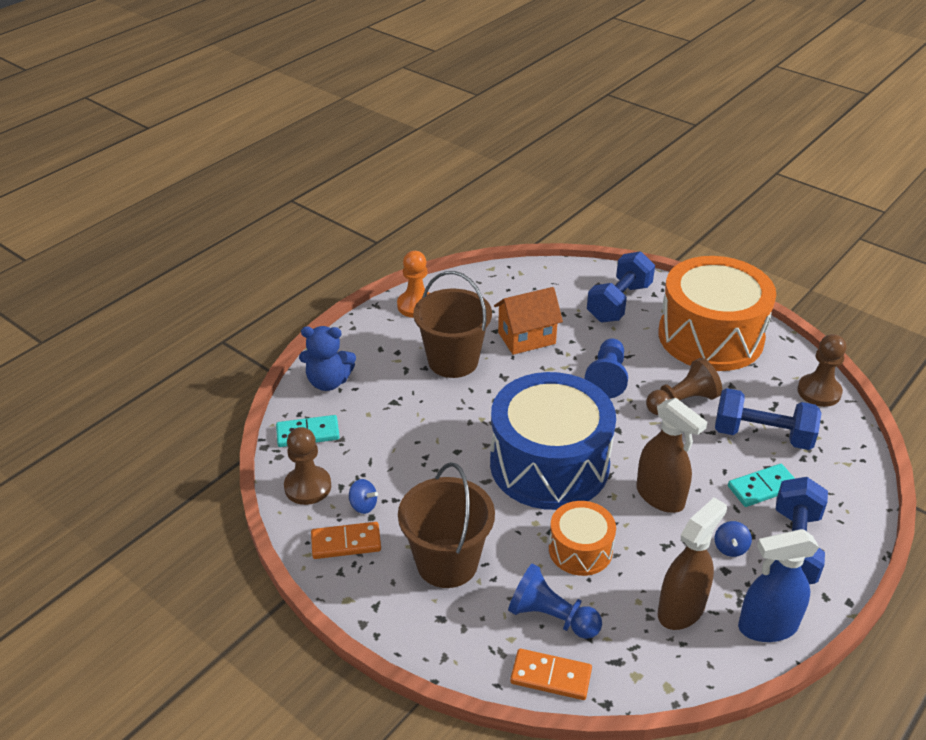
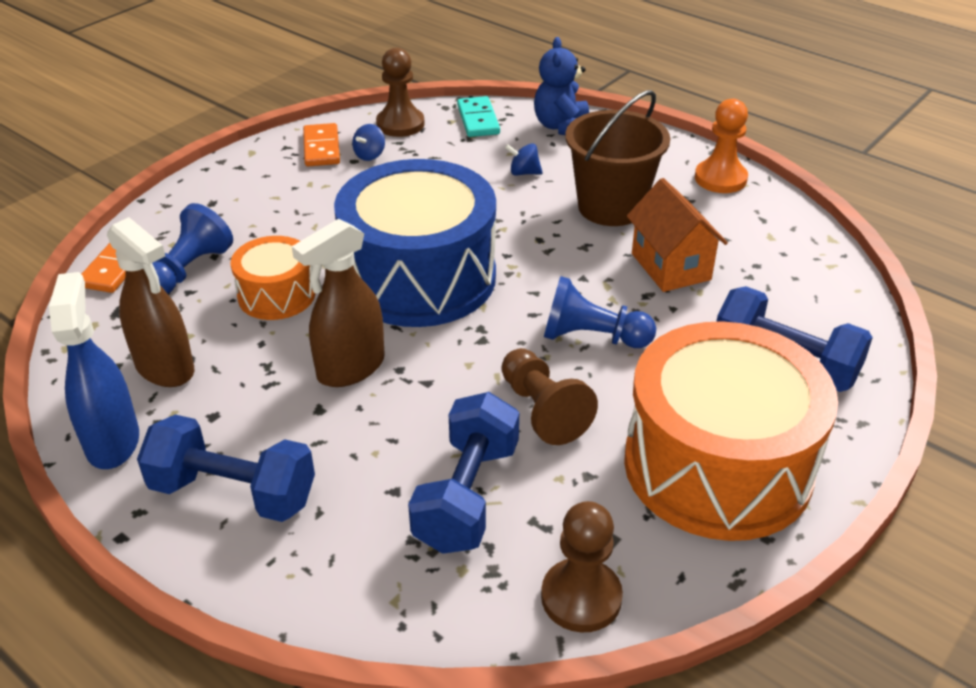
camera: 90 degrees right, 0 degrees up
brown bucket [398,462,495,588] -> none
blue spinning top [715,521,752,557] -> blue spinning top moved to [505,143,543,176]
turquoise domino [728,464,795,507] -> none

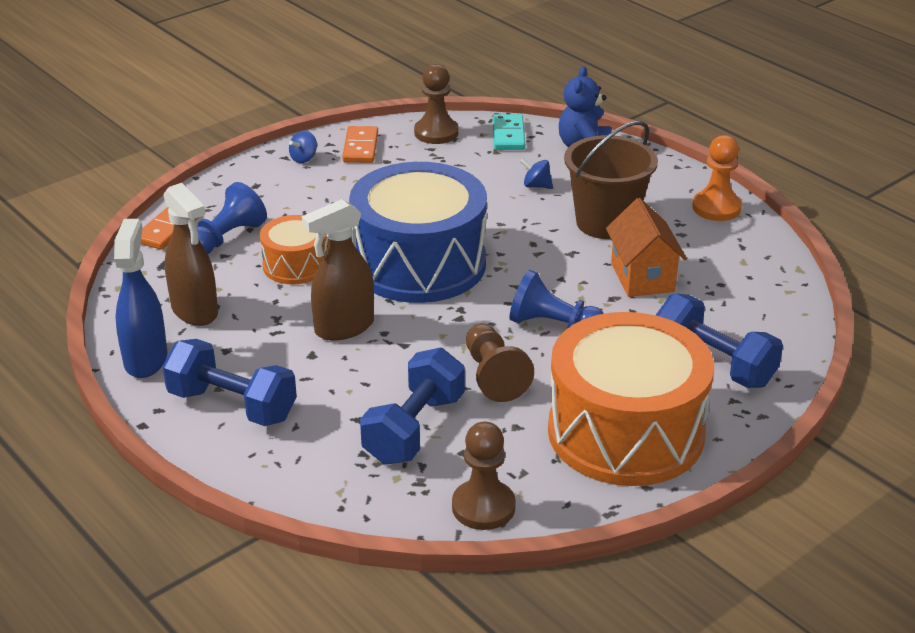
camera: 10 degrees right, 5 degrees down
blue spinning top [352,124,385,161] -> blue spinning top moved to [289,131,317,163]

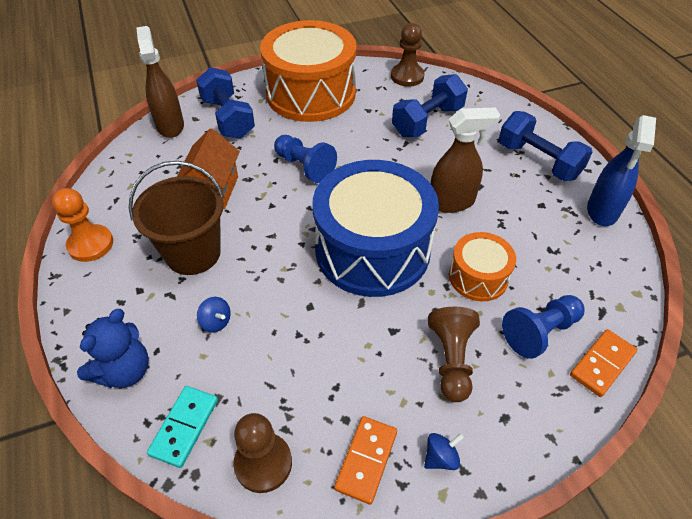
camera: 160 degrees left, 15 degrees up
brown spray bottle [163,183,218,326] -> brown spray bottle moved to [136,26,184,138]
brown pawn [466,324,534,402] -> brown pawn moved to [428,307,480,402]

